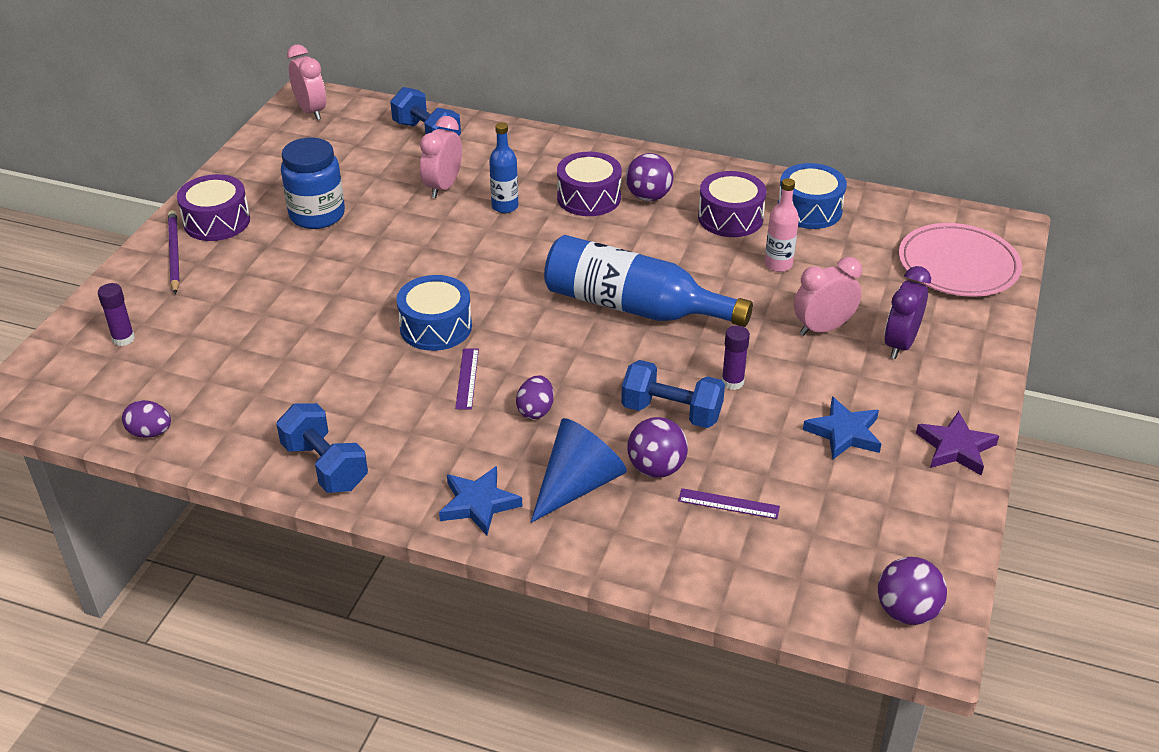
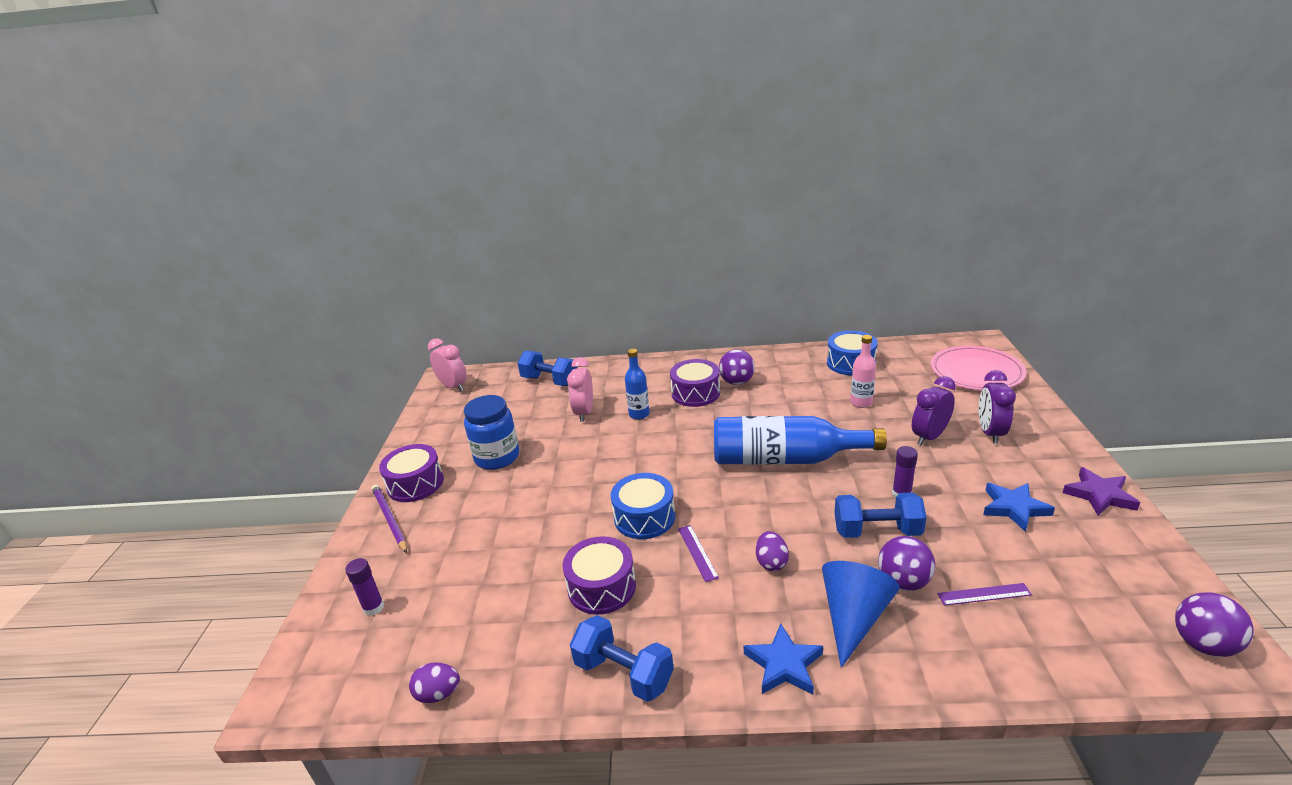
camera: 15 degrees left, 10 degrees down
purple drum [698,171,766,237] -> purple drum moved to [563,536,636,615]
pink clock [794,257,862,336] -> purple clock [912,376,956,446]

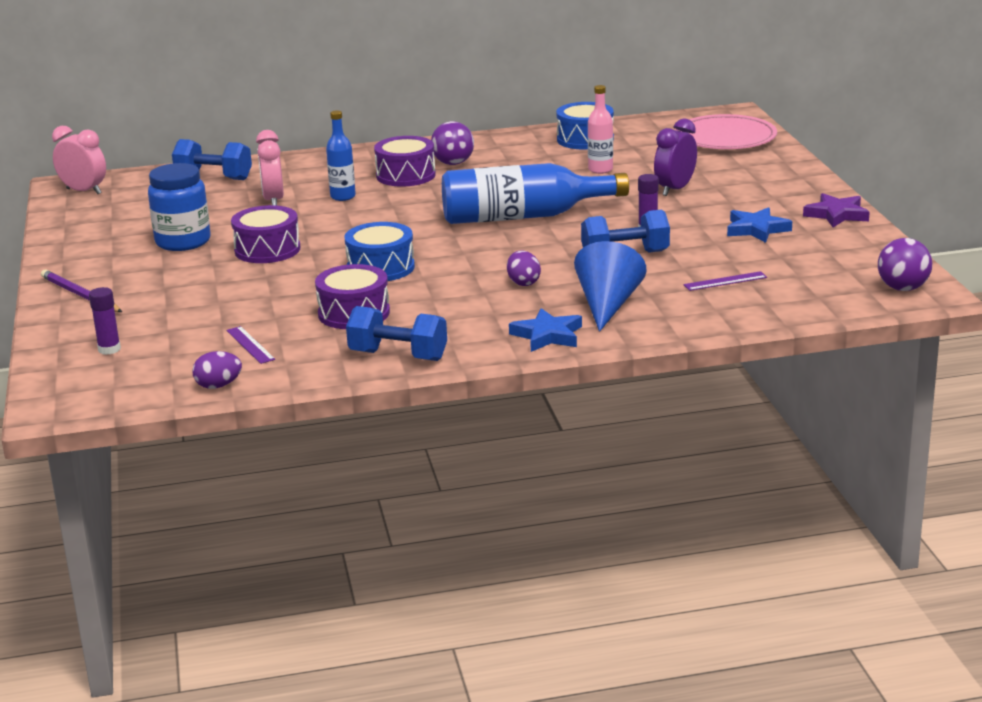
camera: 15 degrees left, 5 degrees down
purple drum [379,444,444,502] -> purple drum moved to [231,205,300,263]
purple ruler [678,525,719,582] -> purple ruler moved to [226,326,275,364]
purple ball [878,536,935,591] -> none
purple clock [979,370,1016,444] -> none

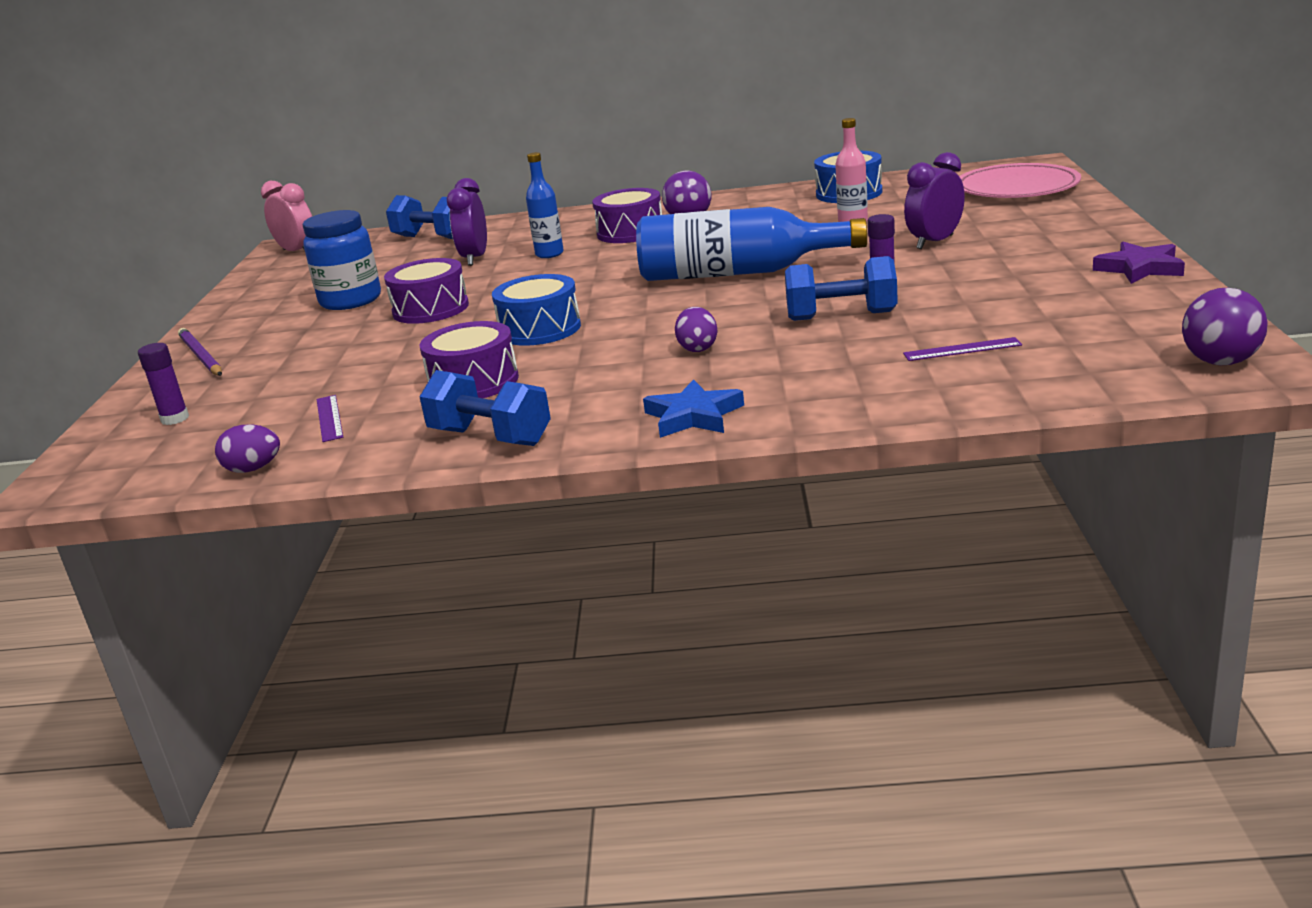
camera: 15 degrees right, 0 degrees up
pink clock [256,130,284,206] -> purple clock [447,178,487,266]
blue cone [574,241,647,332] -> none
blue star [727,207,792,243] -> none

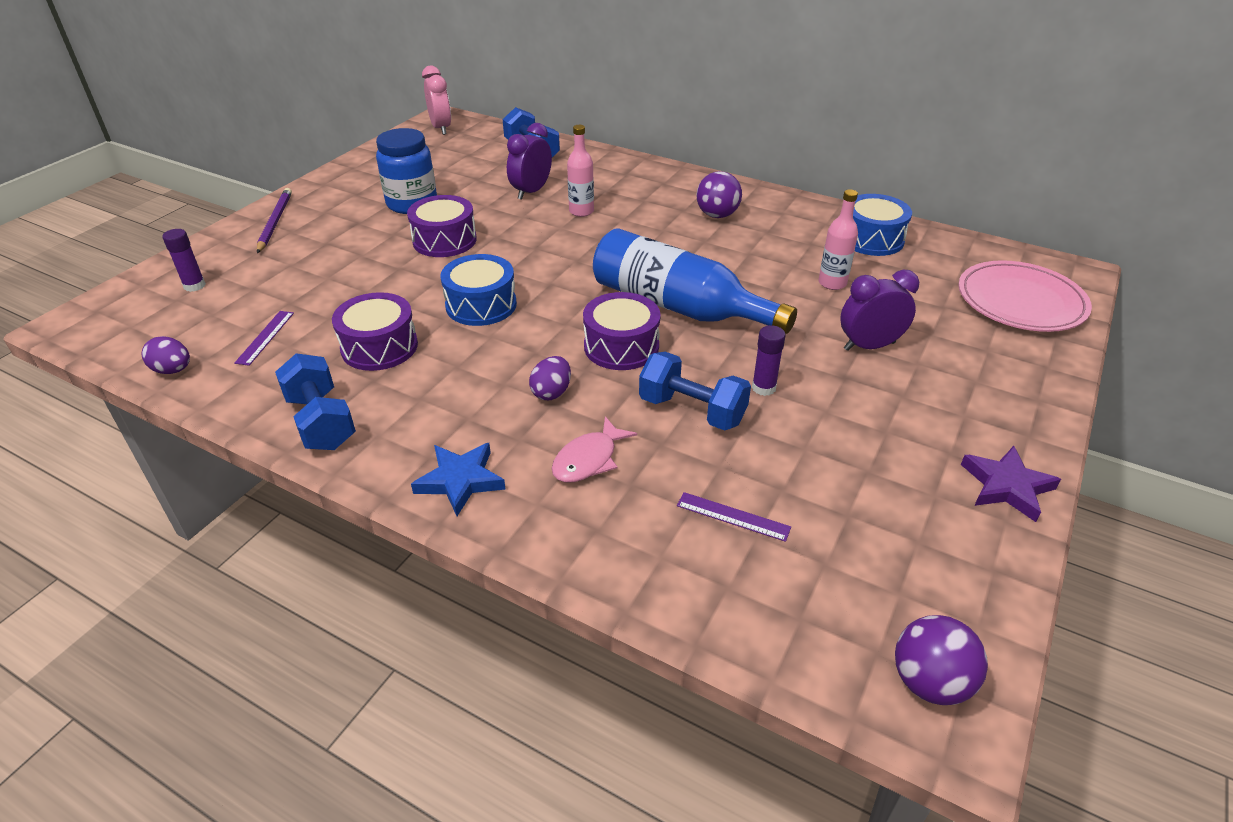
camera: 25 degrees right, 15 degrees up
blue bottle [526,152,564,258] -> pink bottle [567,125,594,217]
purple drum [592,188,662,243] -> purple drum moved to [583,292,661,370]
none -> pink fish [552,416,637,482]

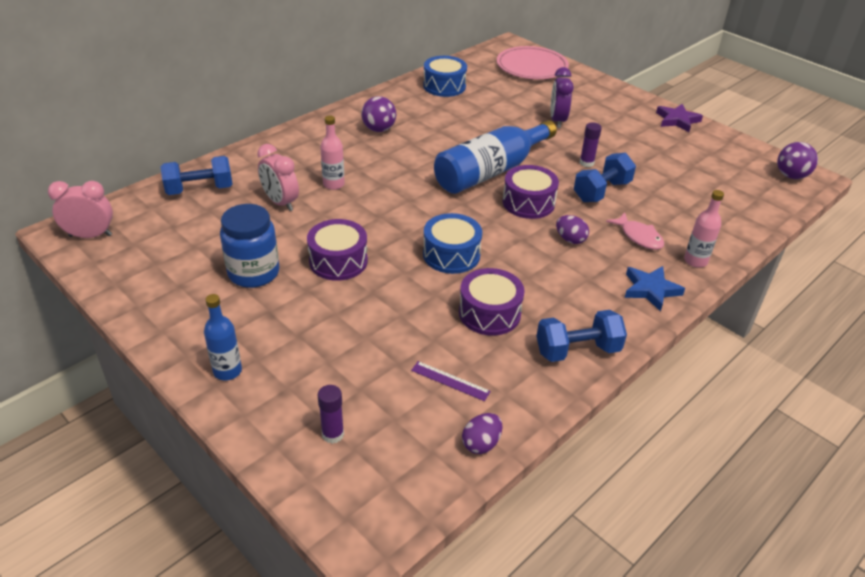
camera: 75 degrees left, 0 degrees up
purple pencil [257,188,292,253] -> blue bottle [204,294,242,380]
purple clock [507,123,552,200] -> pink clock [257,144,299,211]
purple ruler [677,492,791,542] -> none
pink bottle [819,189,858,290] -> pink bottle moved to [684,190,724,268]

